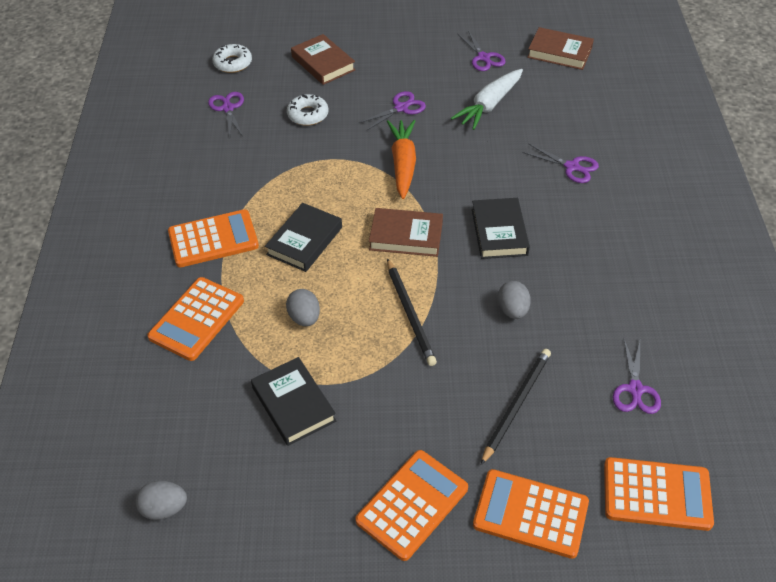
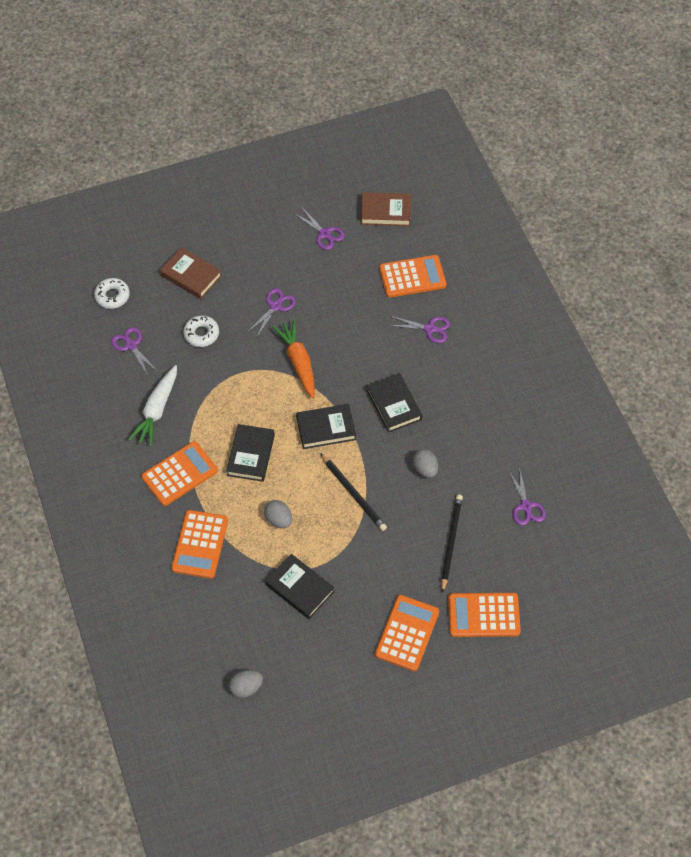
camera: 20 degrees left, 10 degrees up
brown book [369,208,443,257] -> black book [296,404,356,449]
white carrot [451,69,523,130] -> white carrot moved to [128,365,177,447]
orange calculator [604,457,714,531] -> orange calculator moved to [379,255,446,298]

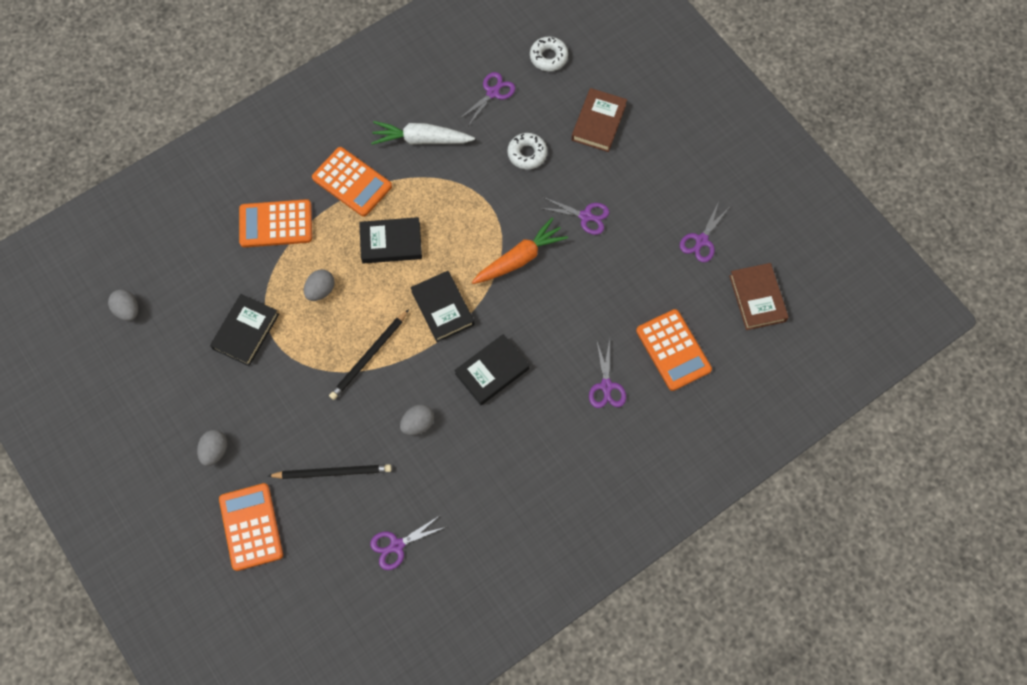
camera: 75 degrees right, 10 degrees up
orange calculator [375,595,439,671] -> grey egg [197,430,227,466]

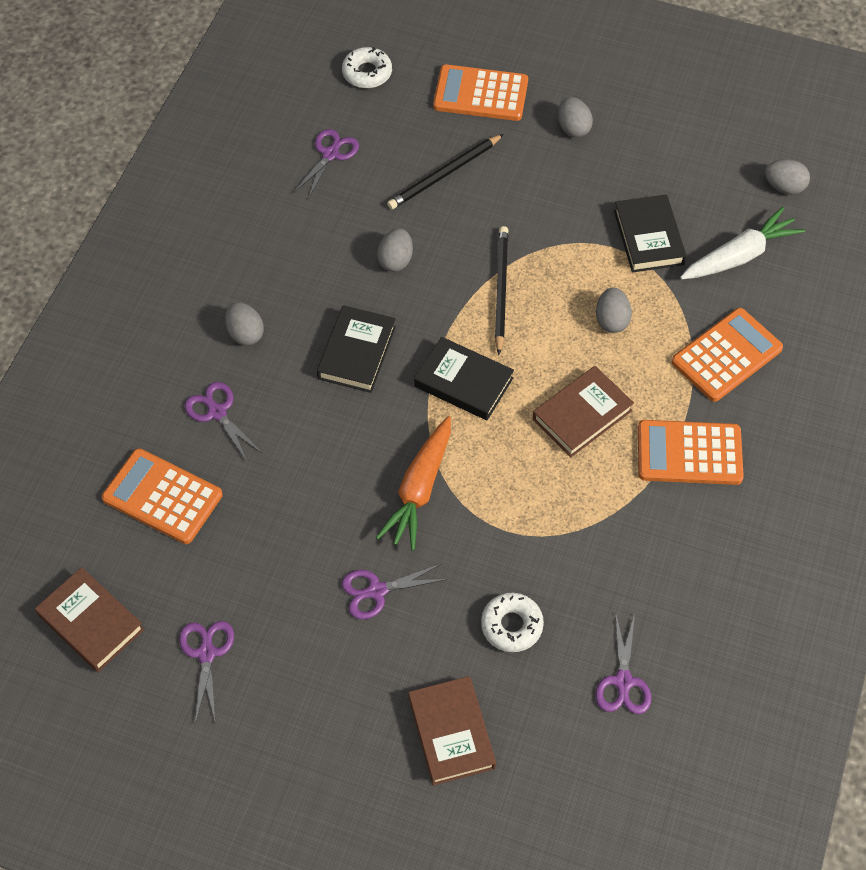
camera: 145 degrees right, 10 degrees down
orange calculator [219,483,283,571] -> orange calculator turned 150 degrees clockwise [433,64,528,121]
black book [359,217,422,264] -> brown book [533,366,634,457]
white carrot [371,121,475,145] -> white carrot moved to [680,207,805,279]
white donut [530,37,568,71] -> white donut moved to [342,47,392,88]
none -> grey egg [225,302,264,346]

